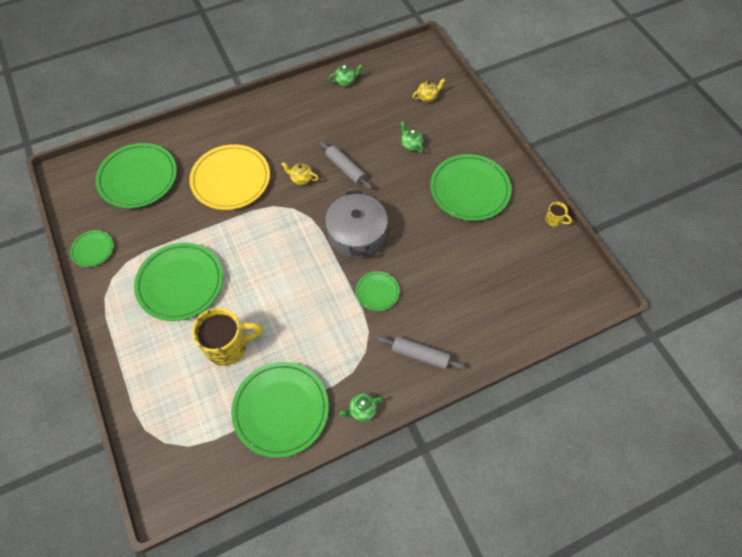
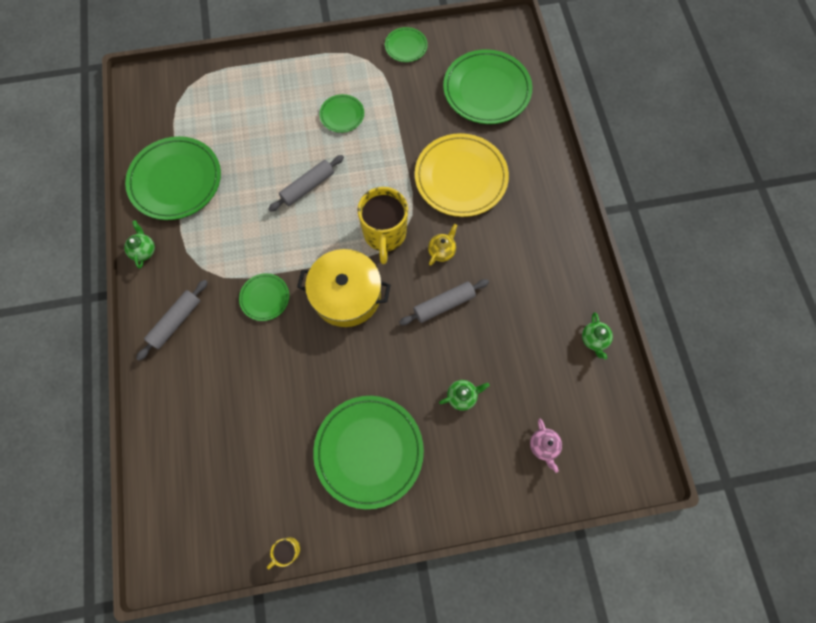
camera: 105 degrees right, 10 degrees up
green plate [134,242,223,321] -> green plate [319,94,364,133], size x0.50
yellow mug [192,308,263,366] -> yellow mug moved to [357,187,408,264]
grey pot [325,191,388,258] -> yellow pot [297,249,391,327]
yellow teapot [413,78,445,102] -> pink teapot [530,419,562,473]
none -> grey rolling pin [268,155,344,212]

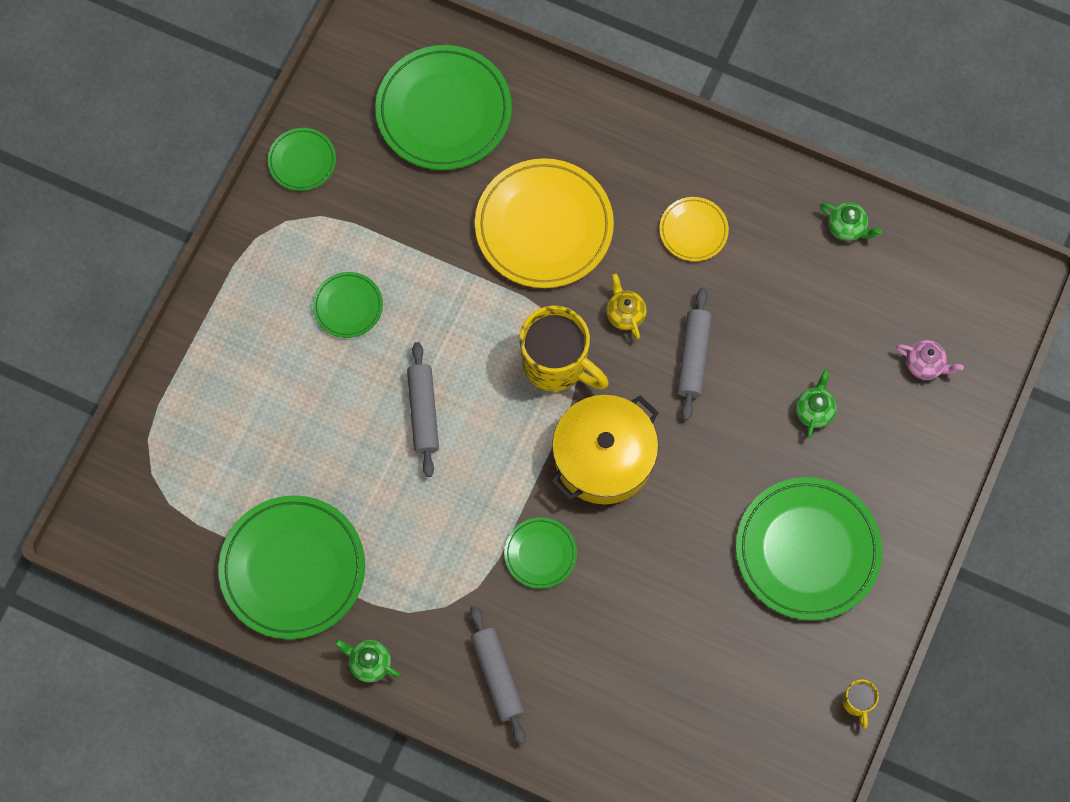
camera: 55 degrees left, 0 degrees up
none -> yellow plate [659,197,729,262]

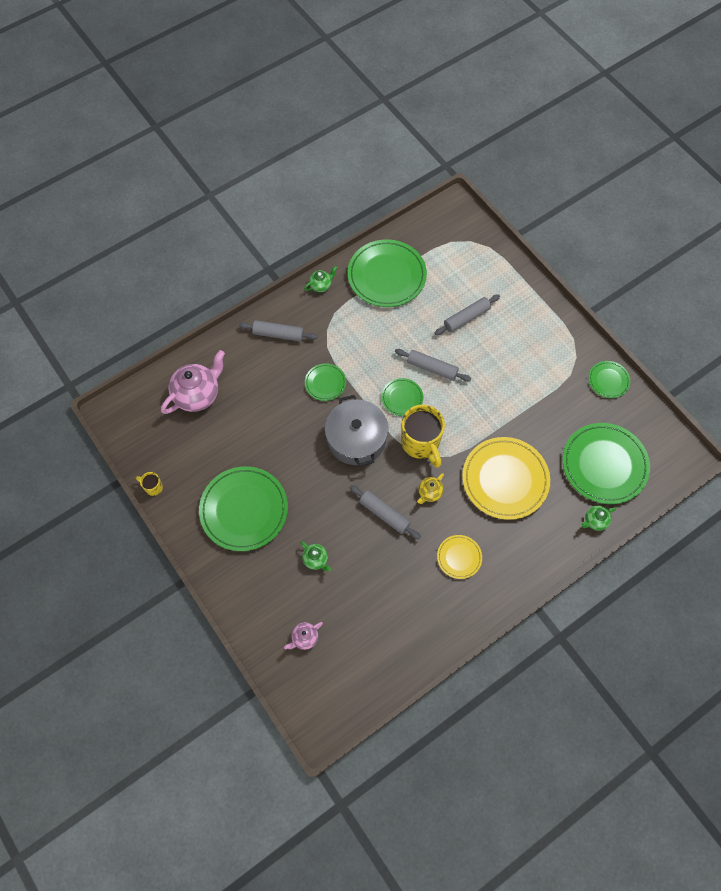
camera: 120 degrees right, 5 degrees down
green plate [313,272,383,338] -> green plate moved to [382,378,423,416]
yellow mug [519,306,609,391] -> yellow mug turned 90 degrees counterclockwise [401,405,445,468]
yellow pot [551,395,659,504] -> grey pot [325,395,388,467]
yellow teapot [606,273,647,339] -> yellow teapot turned 120 degrees clockwise [417,473,444,504]
green teapot [820,202,882,241] -> green teapot moved to [581,505,616,531]
none -> pink teapot [161,350,225,414]
none -> grey rolling pin [435,294,500,335]

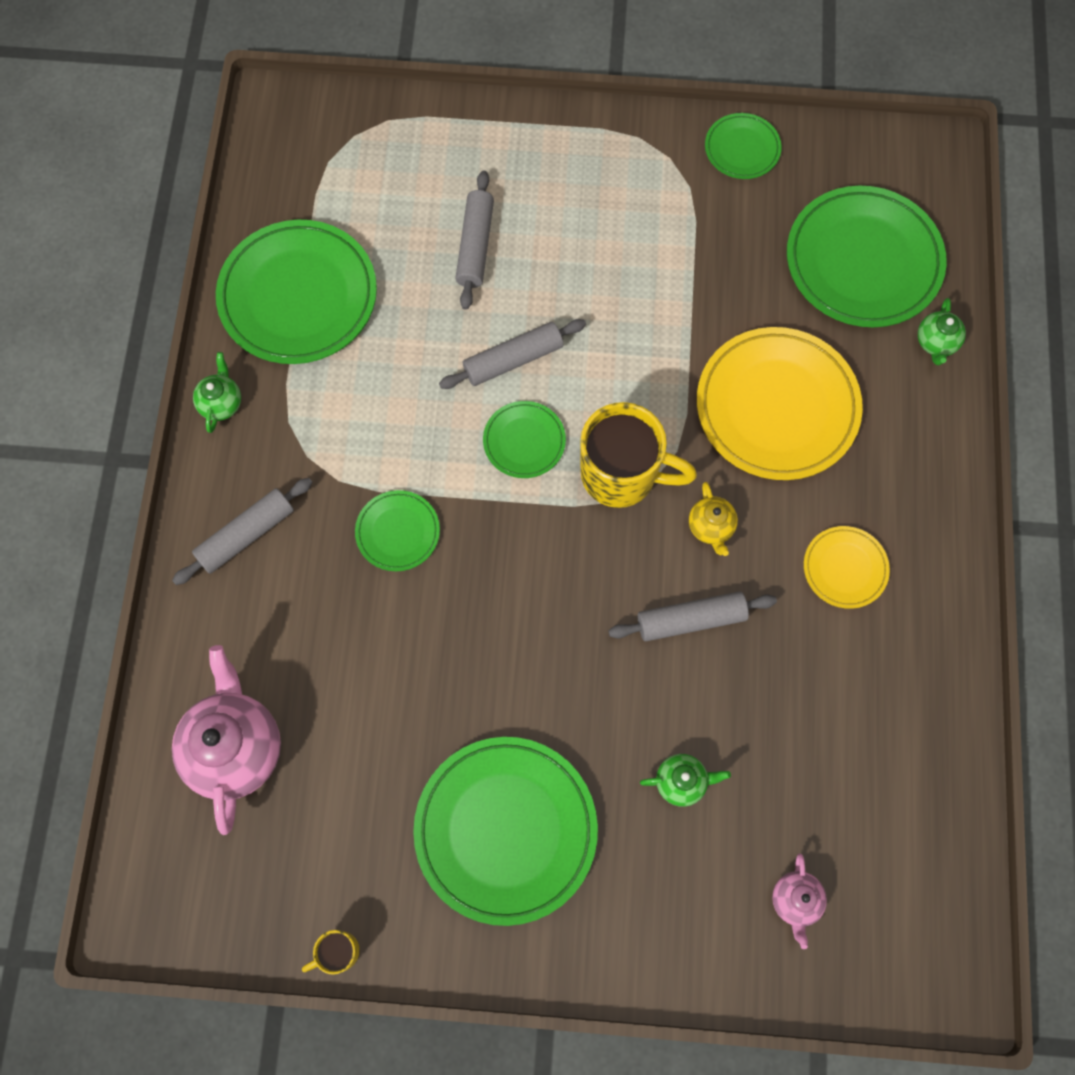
camera: 50 degrees left, 5 degrees up
grey pot [325,395,388,467] -> none

